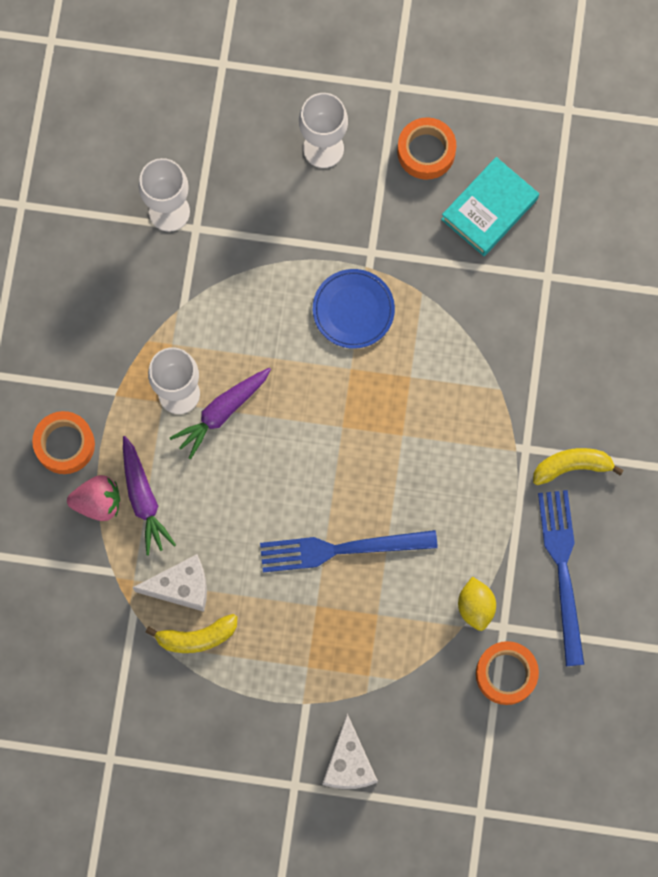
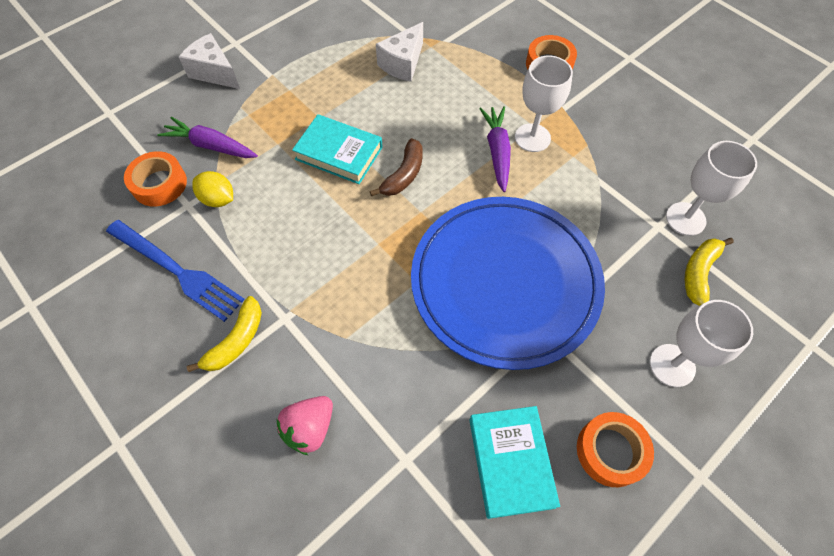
camera: 130 degrees right, 15 degrees down
pink strawberry [67,475,120,521] -> pink strawberry moved to [276,396,333,455]
purple carrot [123,436,176,555] -> purple carrot moved to [157,117,258,158]
yellow banana [146,614,237,653] -> yellow banana moved to [685,238,734,306]
blue fork [260,530,438,573] -> turquoise book [292,114,383,184]
blue plate [313,269,395,349] -> blue plate [411,197,605,370], size x2.30
none -> brown banana [370,138,422,196]

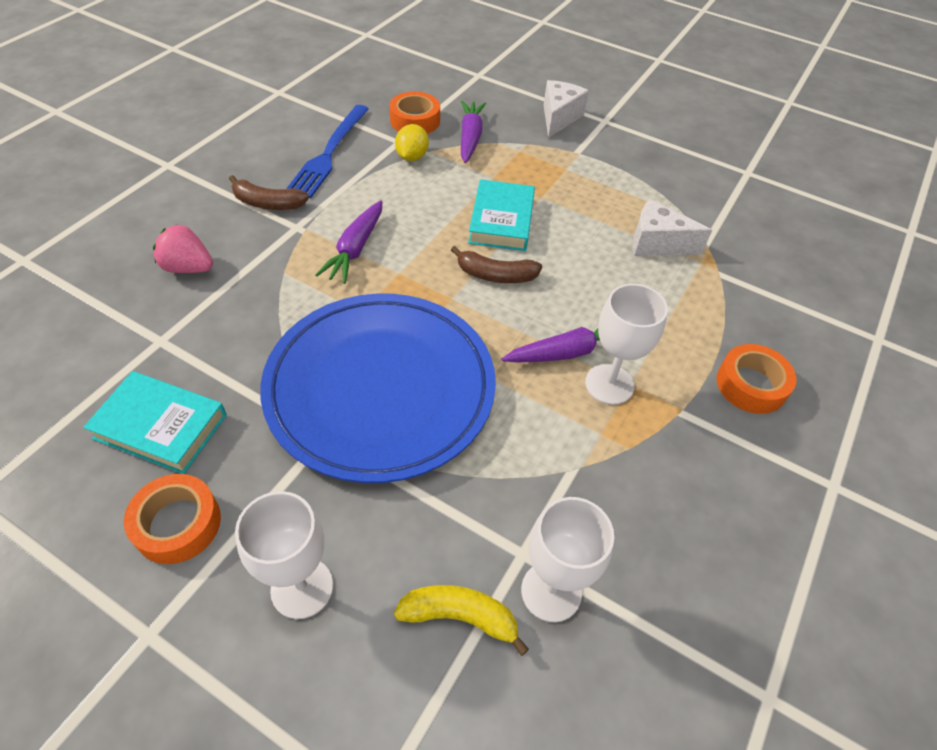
camera: 70 degrees right, 10 degrees down
yellow banana [187,296,262,372] -> brown banana [229,175,309,210]
turquoise book [469,406,560,519] -> turquoise book turned 45 degrees clockwise [83,371,227,474]
none -> purple carrot [315,200,382,284]

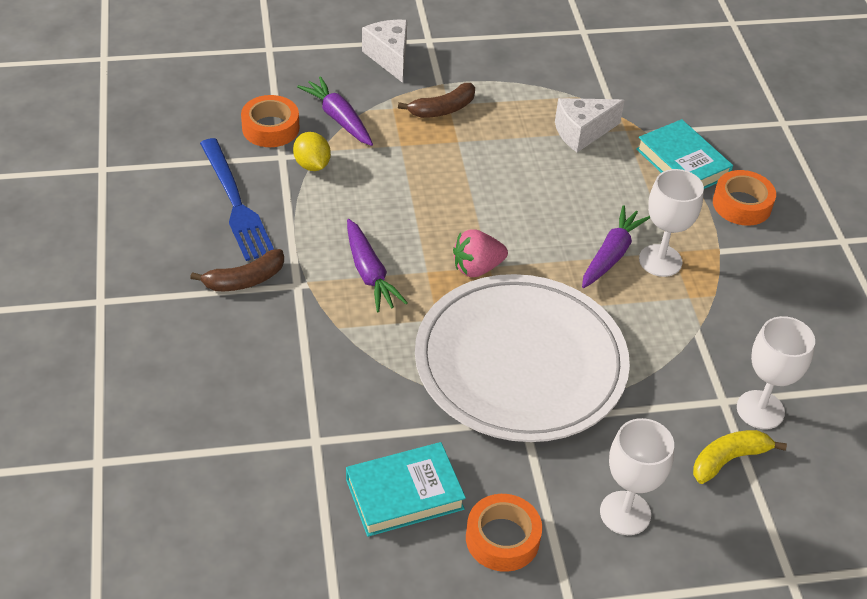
camera: 40 degrees left, 5 degrees down
pink strawberry [153,225,213,273] -> pink strawberry moved to [453,229,508,277]
blue plate [260,294,496,483] -> white plate [415,274,630,442]
brown banana [451,246,542,283] -> brown banana moved to [398,83,475,118]
turquoise book [468,179,535,251] -> turquoise book moved to [636,119,733,189]

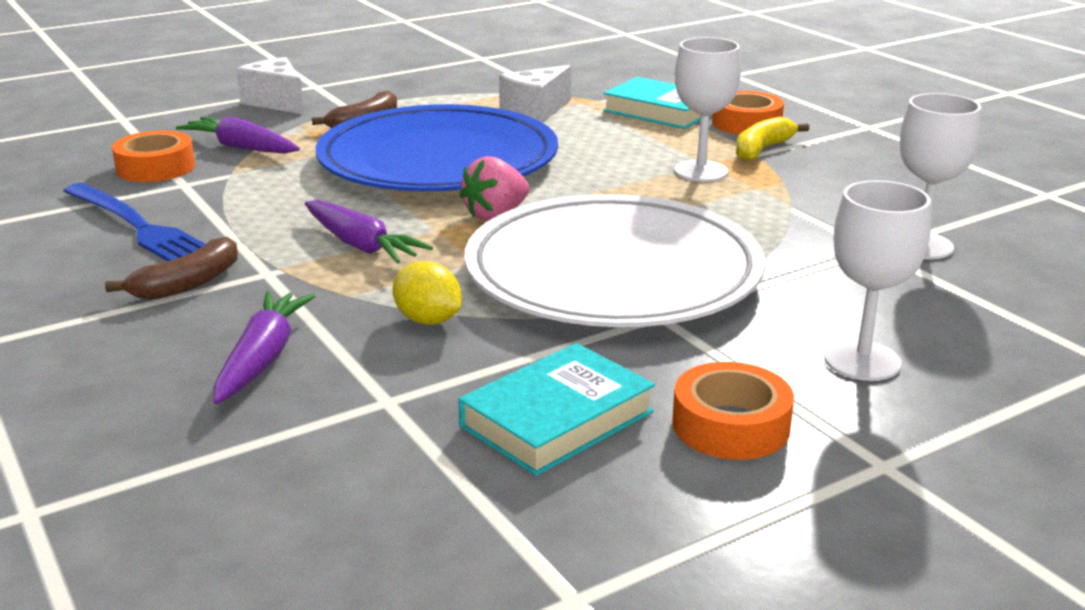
camera: 20 degrees left, 20 degrees down
yellow lemon [293,132,331,171] -> yellow lemon moved to [393,261,462,325]
purple carrot [582,205,650,288] -> purple carrot moved to [214,291,316,404]
yellow banana [693,430,787,484] -> yellow banana moved to [736,117,809,161]
none -> blue plate [316,104,558,191]

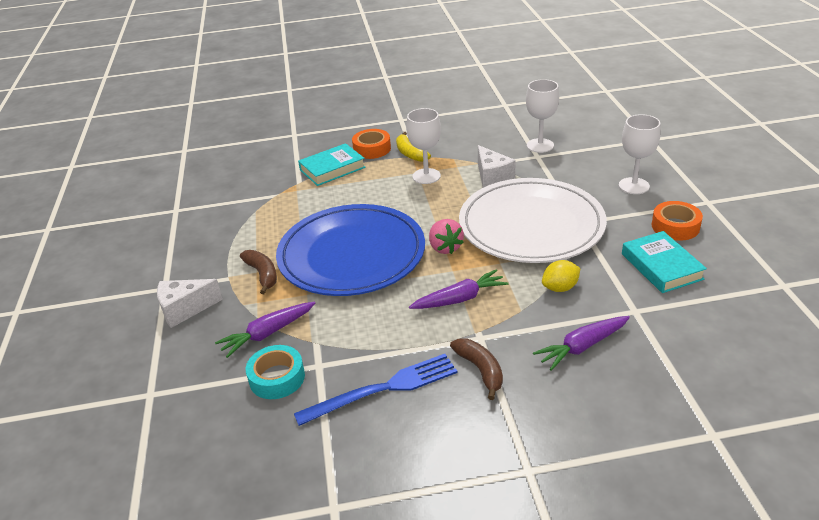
camera: 65 degrees left, 10 degrees up
orange tape [112,131,195,182] -> turquoise tape [246,345,305,399]
purple carrot [214,291,316,404] -> purple carrot turned 60 degrees counterclockwise [533,316,630,371]
white cheese [499,65,571,123] -> white cheese moved to [478,145,516,188]

